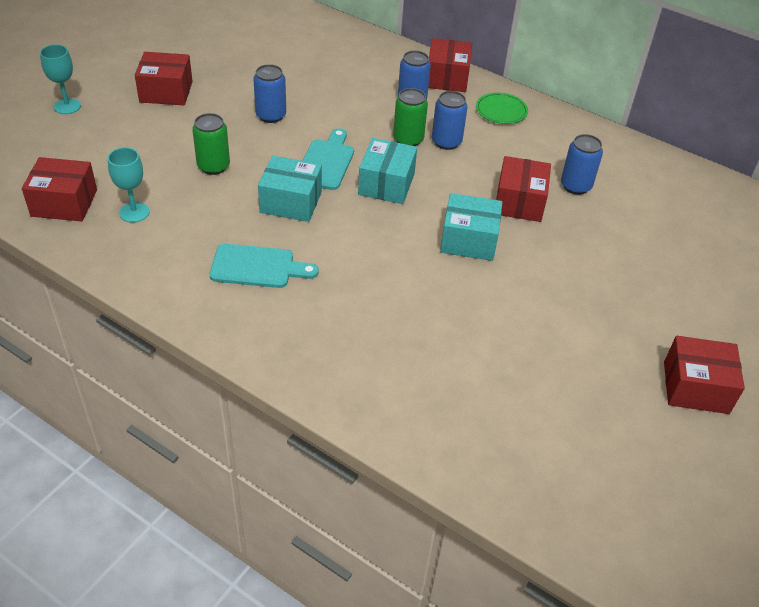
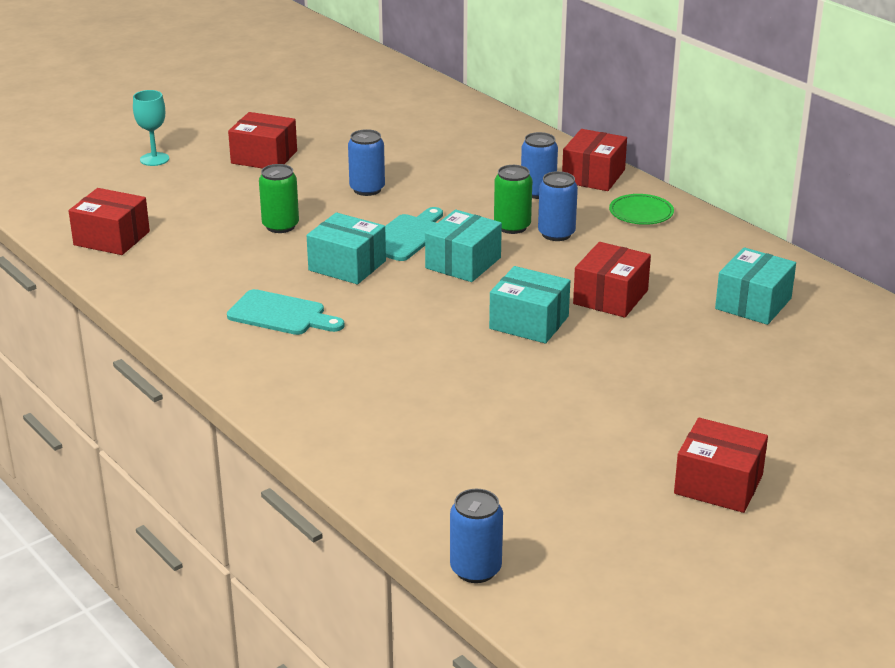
camera: 20 degrees right, 15 degrees down
turquoise goblet [108,147,150,223] -> none
blue can [561,134,603,195] -> blue can moved to [450,489,503,583]
none -> turquoise box [715,247,796,325]

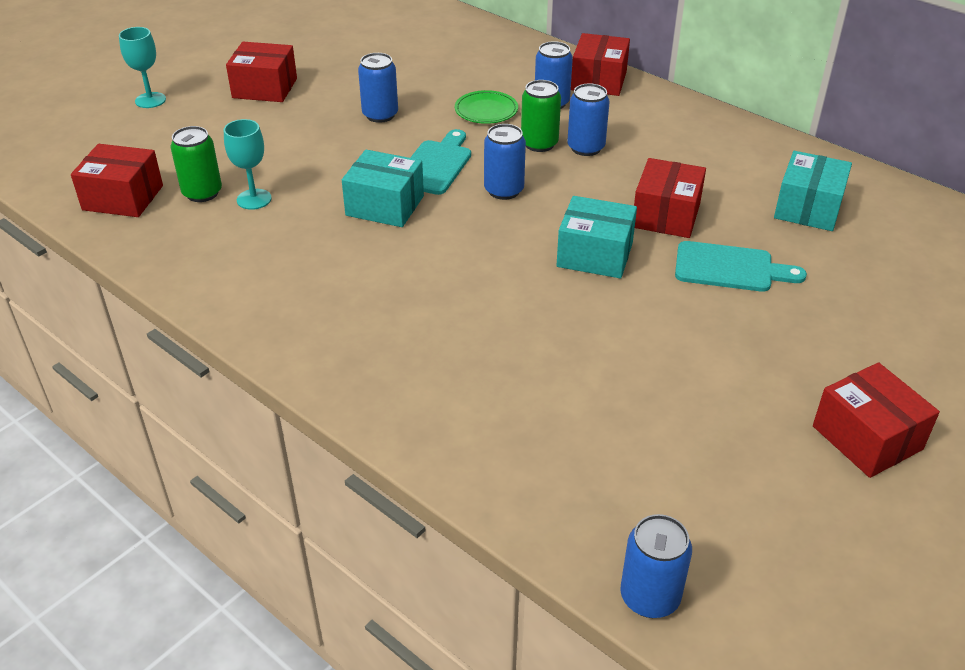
camera: 10 degrees left, 10 degrees up
turquoise cutting board [227,289,345,335] -> turquoise cutting board moved to [675,241,807,292]
green can [259,164,299,233] -> green can moved to [171,126,222,202]
turquoise box [425,210,502,282] -> blue can [484,124,526,200]
green plate [609,194,674,225] -> green plate moved to [455,90,518,124]
red box [674,418,768,513] -> red box turned 45 degrees clockwise [813,362,940,478]
none -> turquoise goblet [224,119,272,210]

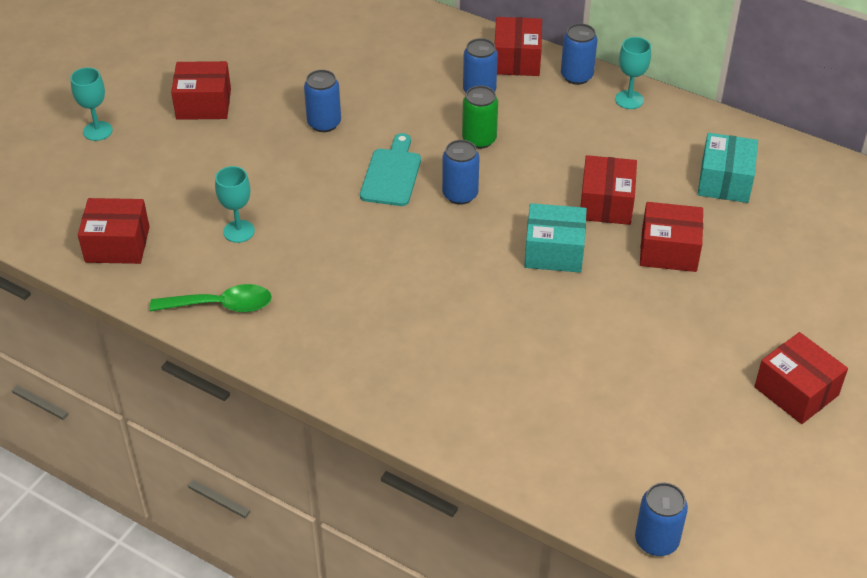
camera: 10 degrees left, 5 degrees up
green can [171,126,222,202] -> none
turquoise box [342,150,424,227] -> none
green plate [455,90,518,124] -> none
blue can [567,83,610,156] -> blue can moved to [561,23,597,85]
turquoise cutting board [675,241,807,292] -> red box [640,202,703,272]
none -> green spoon [150,284,272,312]
none -> turquoise goblet [615,37,651,109]

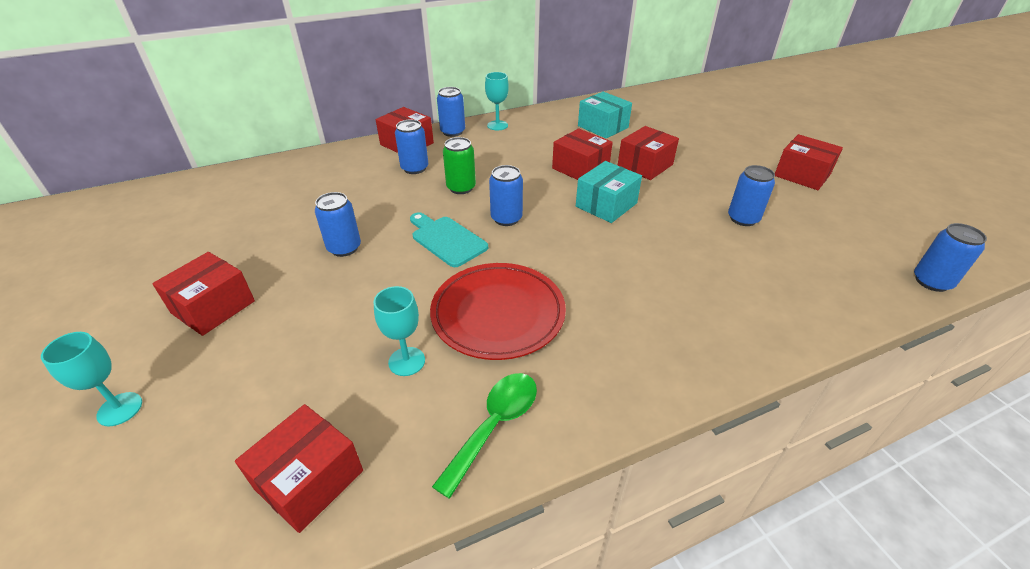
camera: 55 degrees left, 5 degrees down
red box [754,332,848,424] -> red box turned 45 degrees clockwise [775,134,843,190]
none -> red plate [430,263,566,360]
none -> blue can [728,165,775,226]

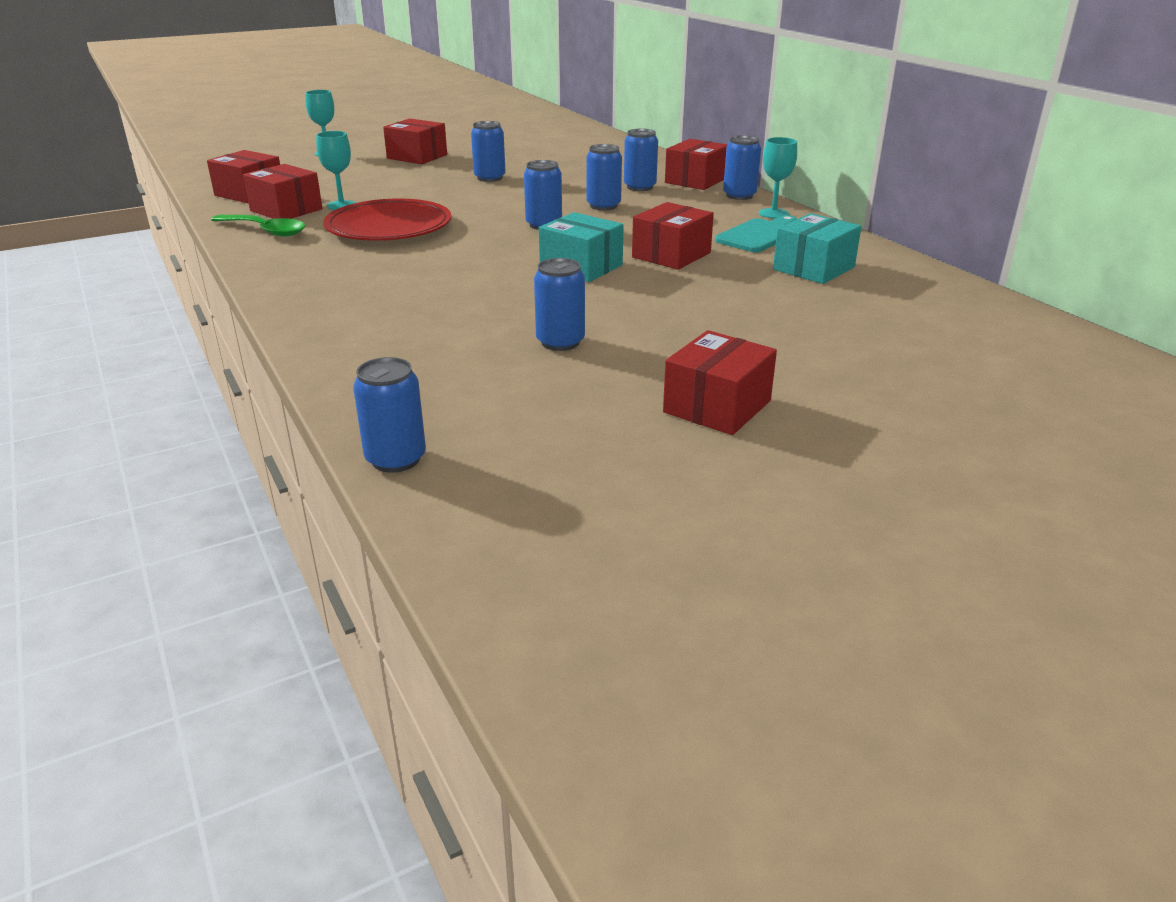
camera: 85 degrees right, 10 degrees down
turquoise cutting board [410,212,488,267] -> turquoise cutting board moved to [715,215,796,252]
green can [443,137,476,194] -> blue can [586,144,622,210]
red box [618,126,679,180] -> red box moved to [243,164,323,219]

